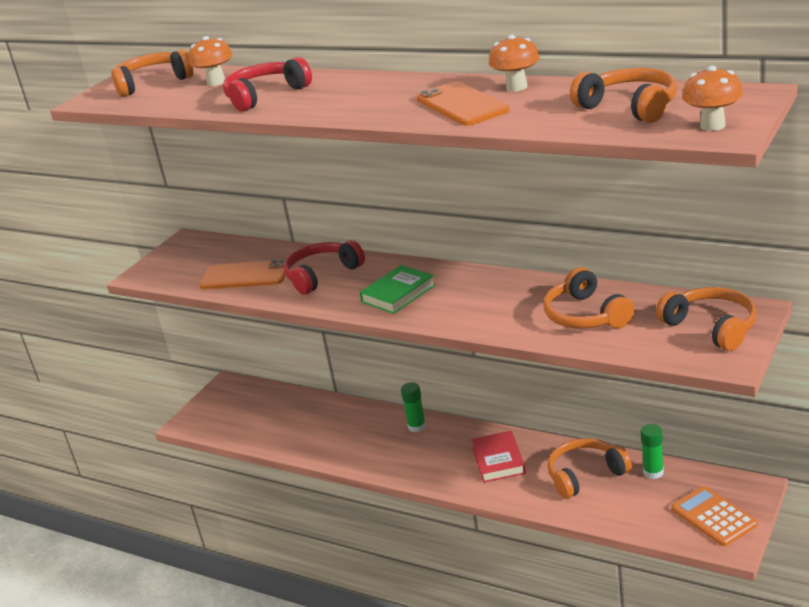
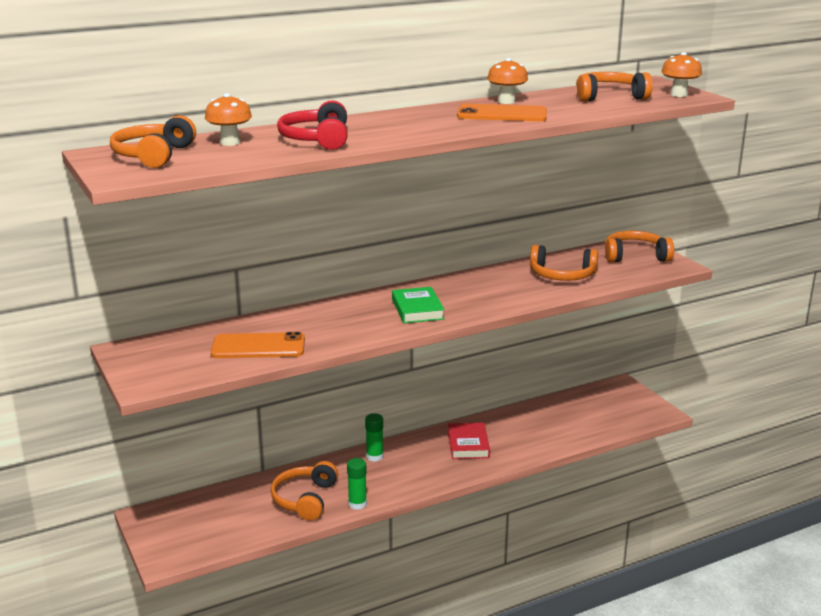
camera: 60 degrees left, 5 degrees down
orange phone [199,259,286,289] -> orange phone turned 45 degrees clockwise [211,332,305,358]
red headphones [284,240,365,295] -> none
red book [471,431,526,483] -> red book turned 60 degrees clockwise [448,423,490,459]
orange headphones [548,438,632,499] -> orange headphones moved to [271,461,338,521]
green glue stick [640,424,664,479] -> green glue stick moved to [347,458,367,510]
orange calculator [671,486,757,546] -> none

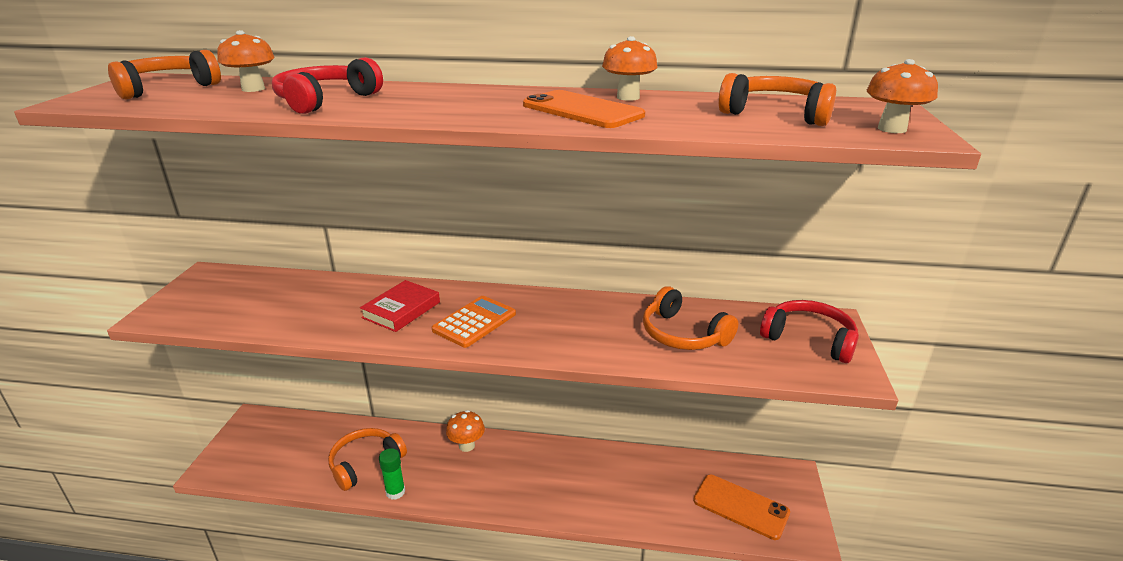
camera: 35 degrees right, 5 degrees up
orange phone [211,332,305,358] -> orange phone moved to [693,474,790,540]
green glue stick [365,413,383,462] -> orange mushroom [446,410,485,452]
green book [392,287,445,323] -> orange calculator [432,296,516,348]
red book [448,423,490,459] -> red book moved to [360,280,440,332]
orange headphones [605,231,674,262] -> red headphones [760,300,859,363]

